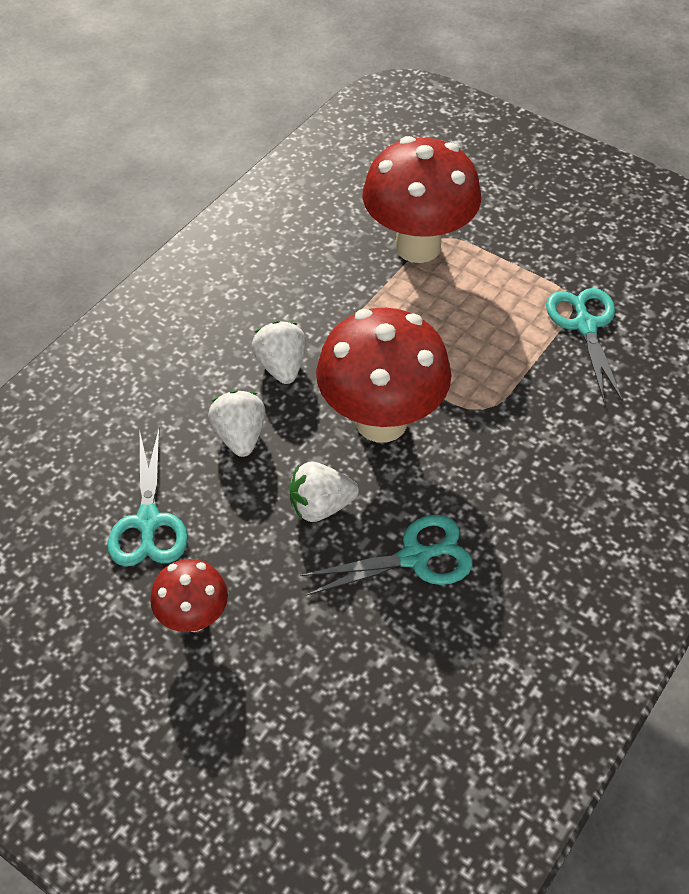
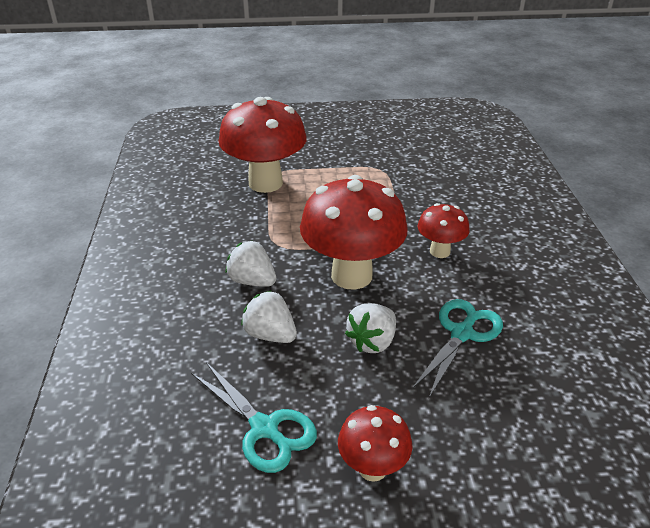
camera: 40 degrees left, 15 degrees down
turquoise scissors [546,288,623,402] -> none
none -> red mushroom [418,203,470,258]

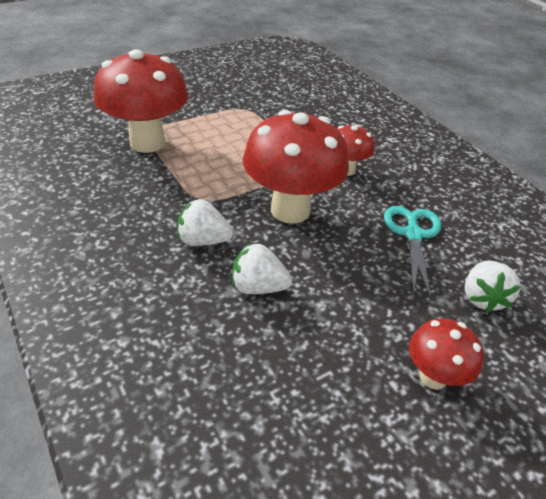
camera: 30 degrees left, 5 degrees up
turquoise scissors [191,362,317,473] -> none
white strawberry [345,303,396,353] -> white strawberry moved to [465,261,521,312]

